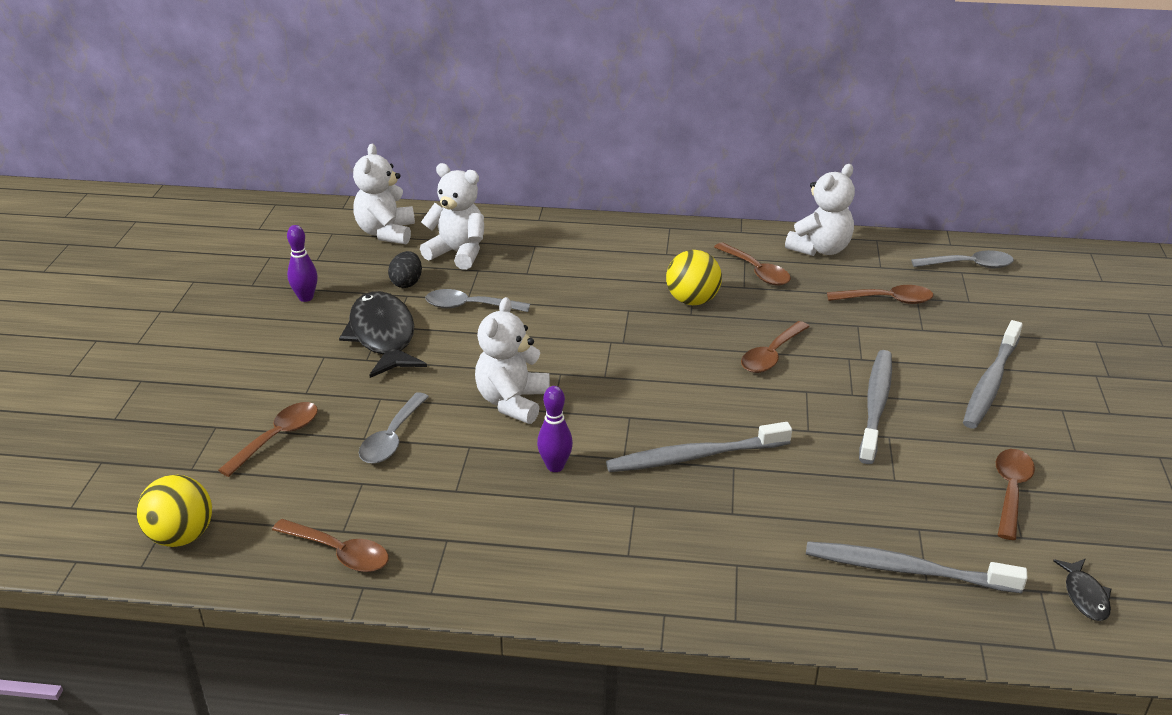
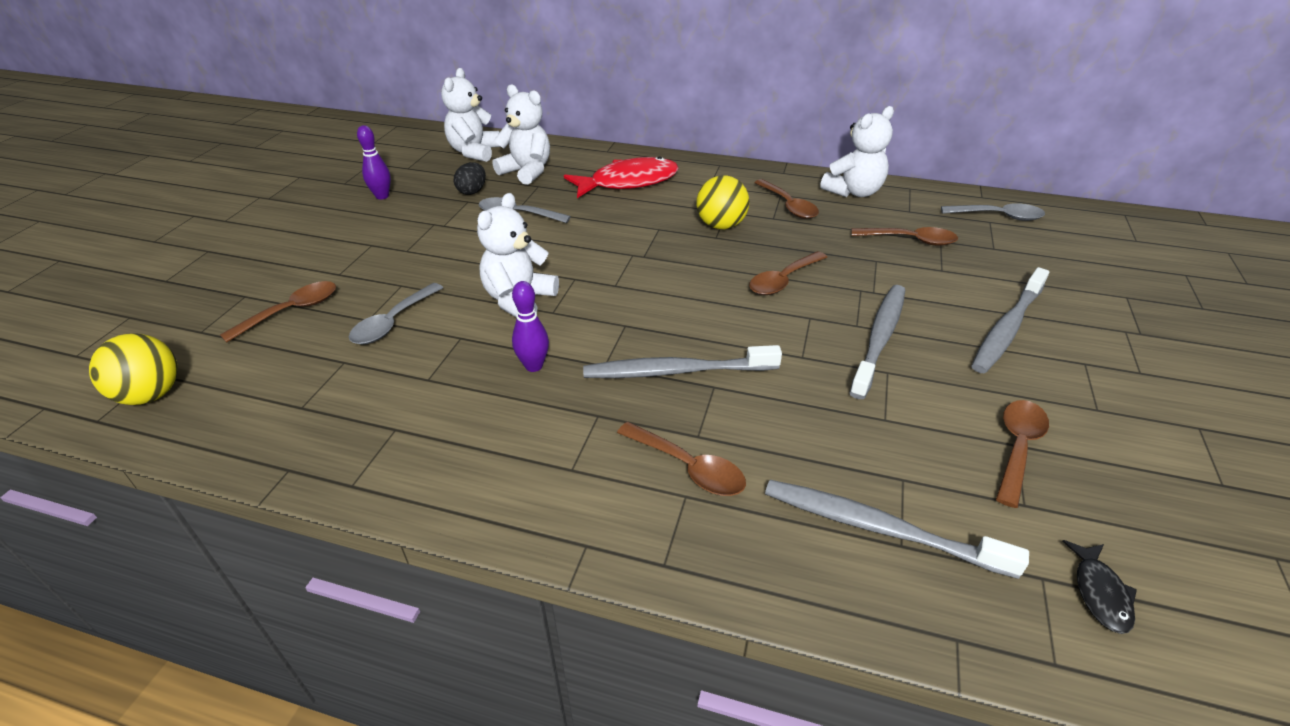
camera: 10 degrees right, 5 degrees up
brown spoon [272,519,389,572] -> brown spoon moved to [617,422,746,496]
black fish [339,291,427,378] -> none
none -> red fish [564,156,679,198]

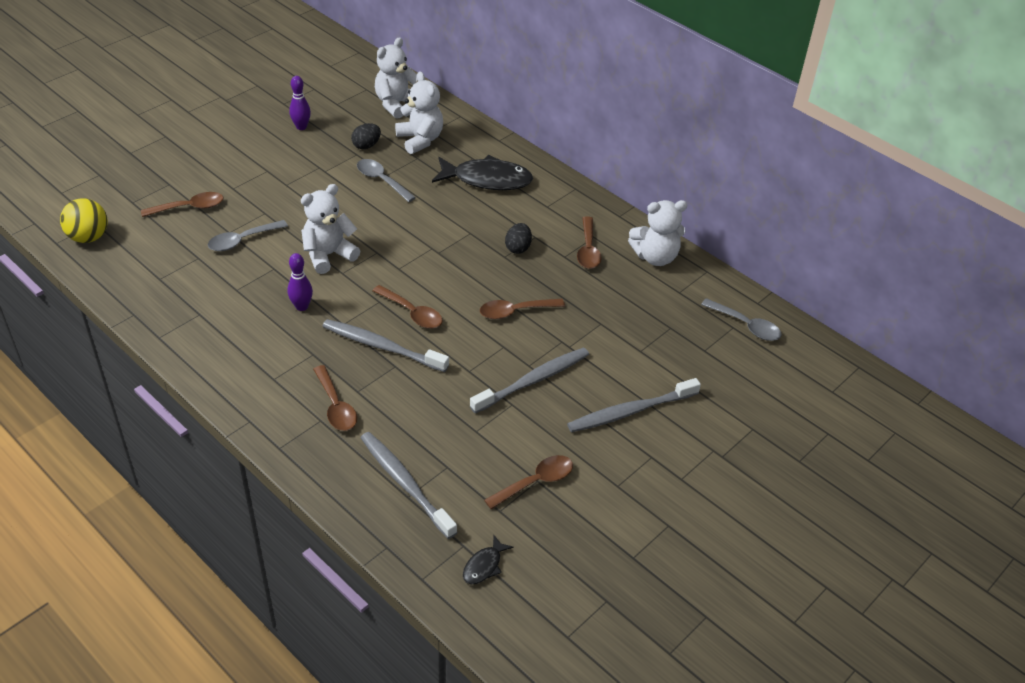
camera: 25 degrees right, 5 degrees up
red fish [564,156,679,198] -> black fish [432,155,533,190]
yellow ball [696,175,749,229] -> black egg [505,223,532,254]
brown spoon [852,227,958,246] -> brown spoon moved to [372,285,443,329]

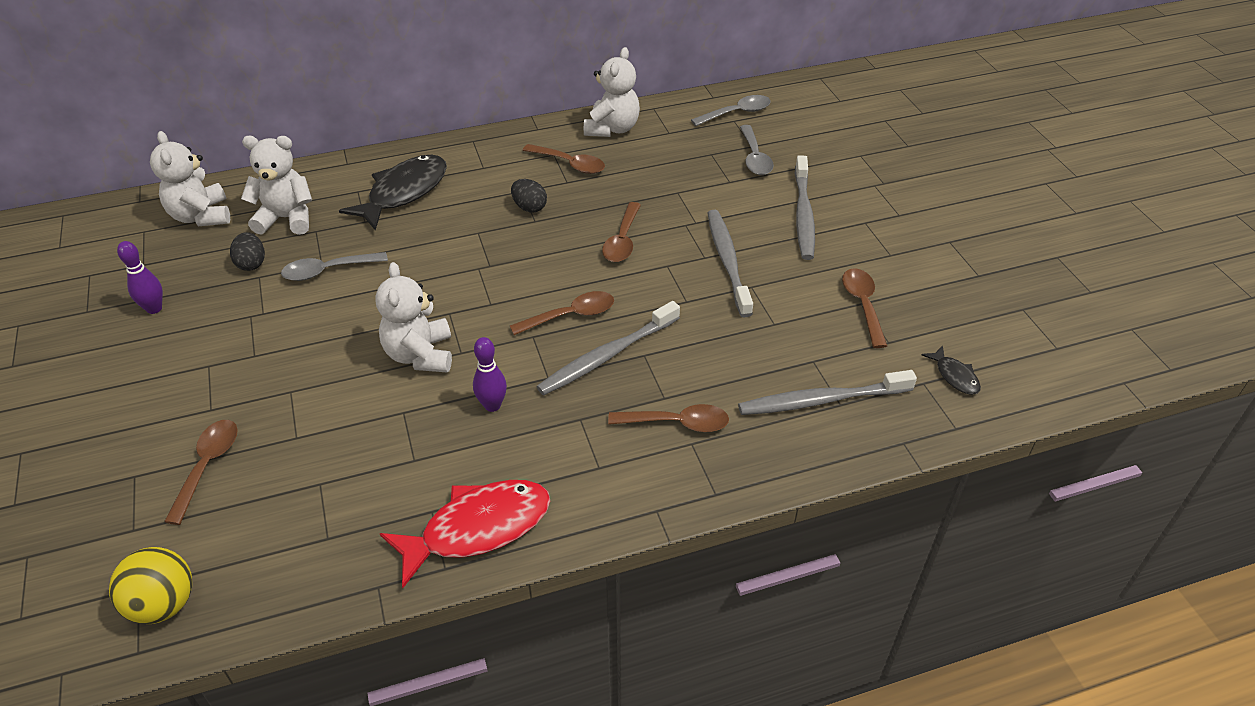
camera: 60 degrees left, 0 degrees up
grey spoon [208,220,288,251] -> grey spoon moved to [740,125,774,175]
none -> red fish [380,480,550,588]

